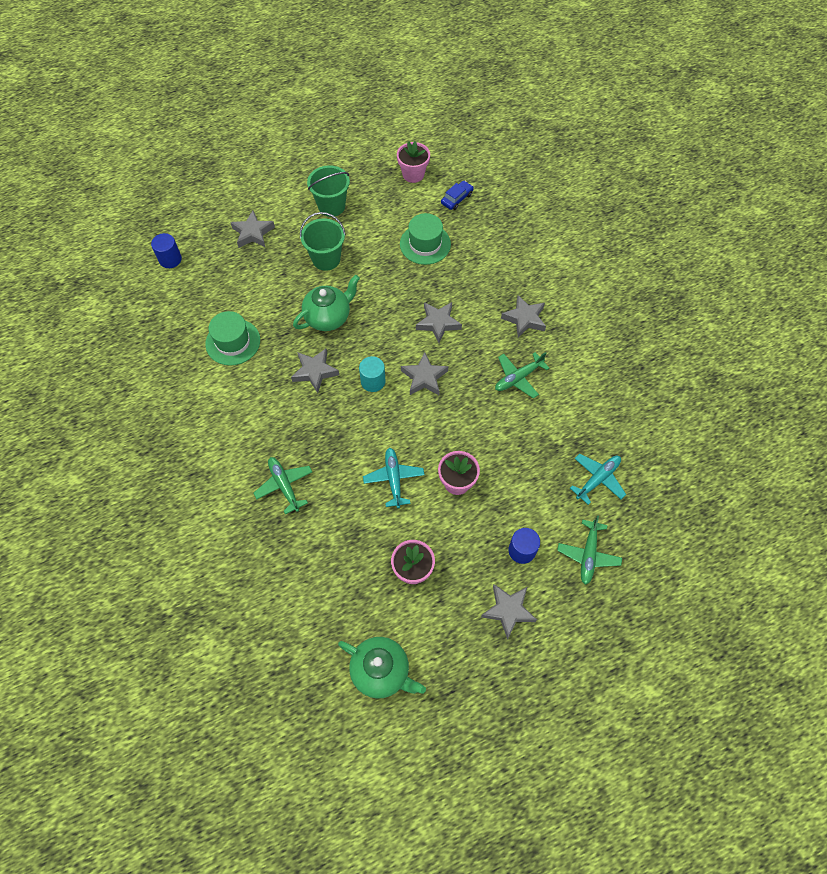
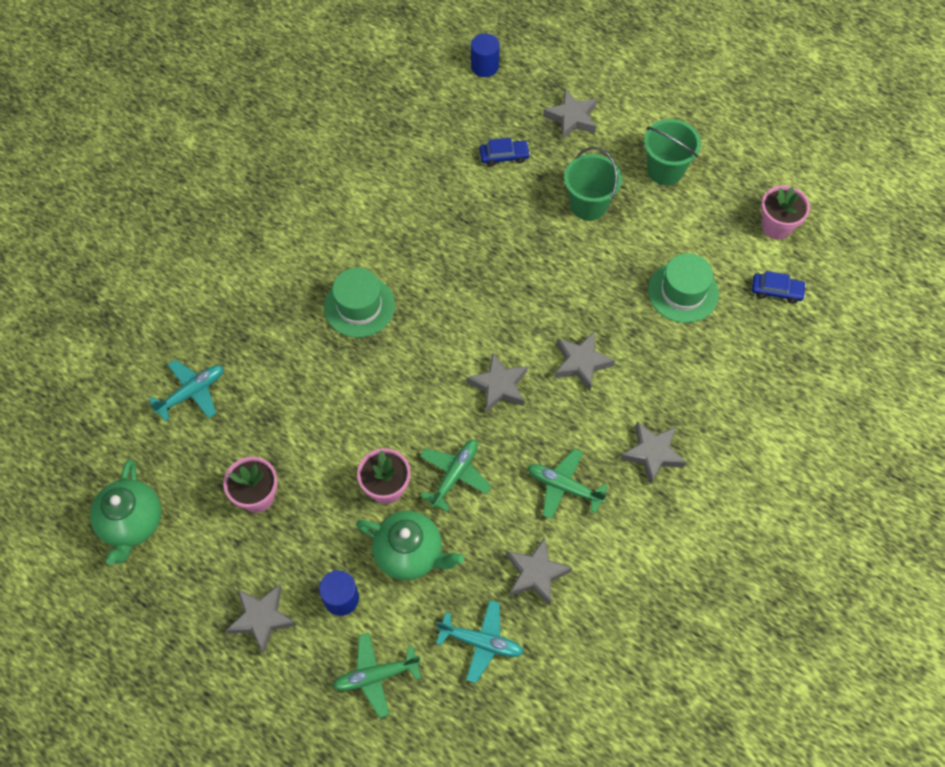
camera: 60 degrees right, 0 degrees up
green hat [205,311,260,366] -> green hat moved to [324,268,395,338]
green plane [253,457,312,514] -> green plane moved to [420,440,492,512]
grey star [291,349,339,393] -> grey star moved to [506,537,572,606]
green teapot [293,275,360,331] -> green teapot moved to [356,511,464,580]
turquoise cylinder [359,356,386,392] -> none
turquoise plane [363,448,424,508] -> turquoise plane moved to [149,360,223,422]
none -> blue car [479,138,530,167]

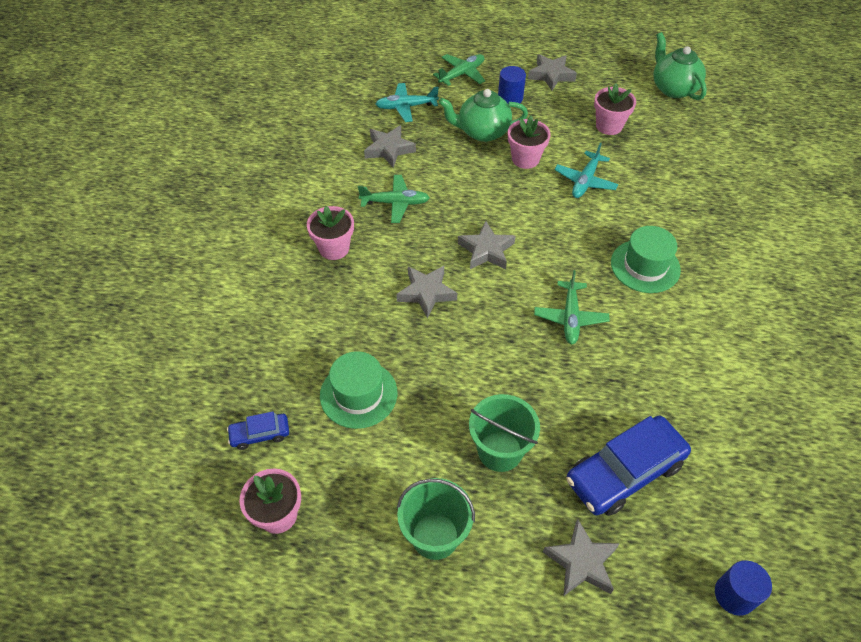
camera: 155 degrees right, 10 degrees down
turquoise plane [149,360,223,422] -> turquoise plane moved to [554,142,619,198]
green plane [420,440,492,512] -> green plane moved to [534,270,610,344]
blue car [479,138,530,167] -> blue car [566,415,691,516], size x2.04
grey star [620,422,686,485] -> pink flower pot [307,206,354,260]

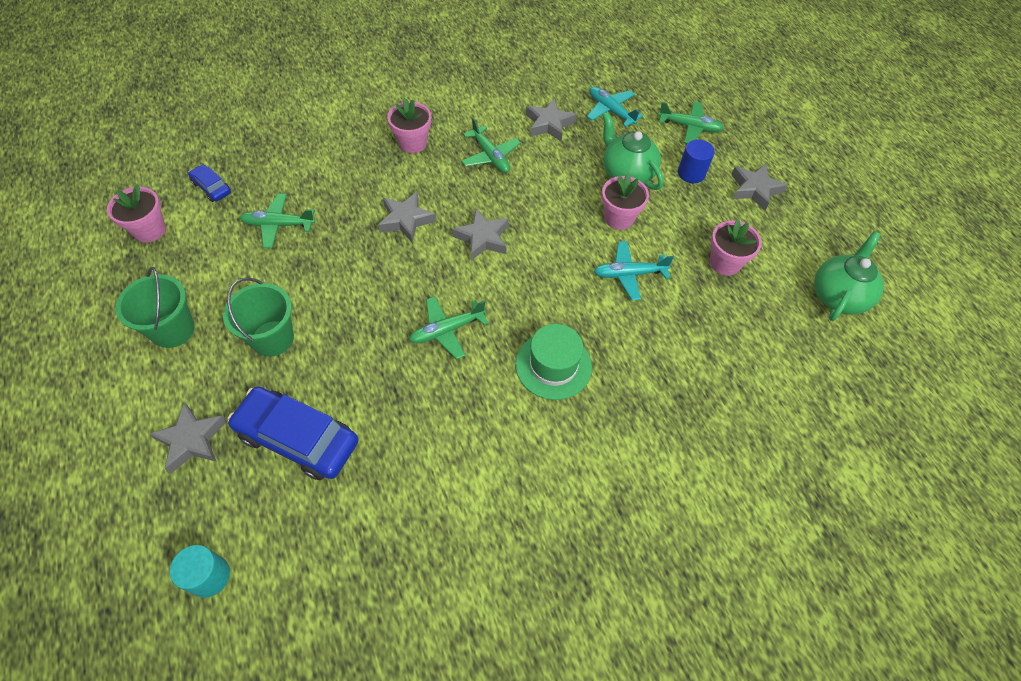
camera: 55 degrees right, 5 degrees up
green hat [320,351,397,429] -> green plane [240,194,315,248]
blue cylinder [715,560,772,616] -> turquoise cylinder [170,545,230,598]

